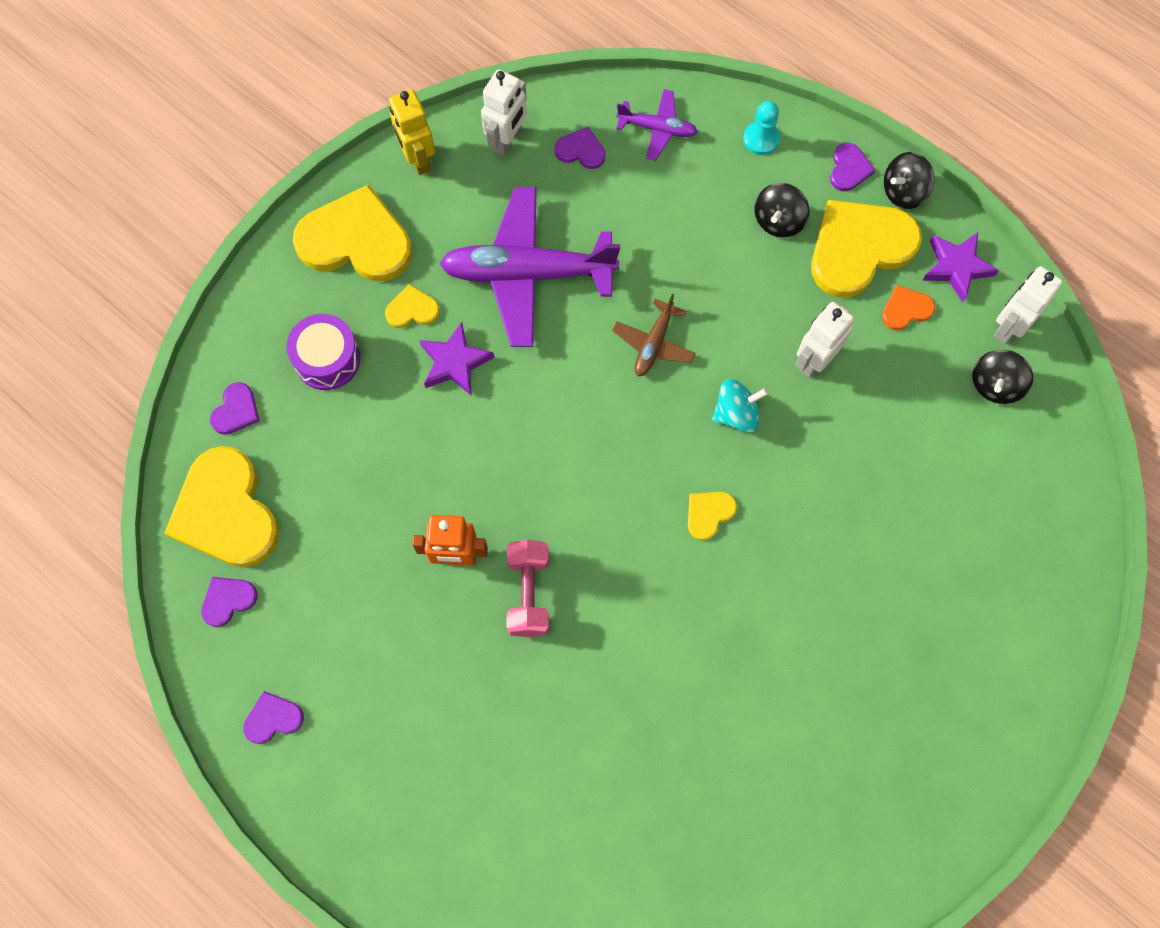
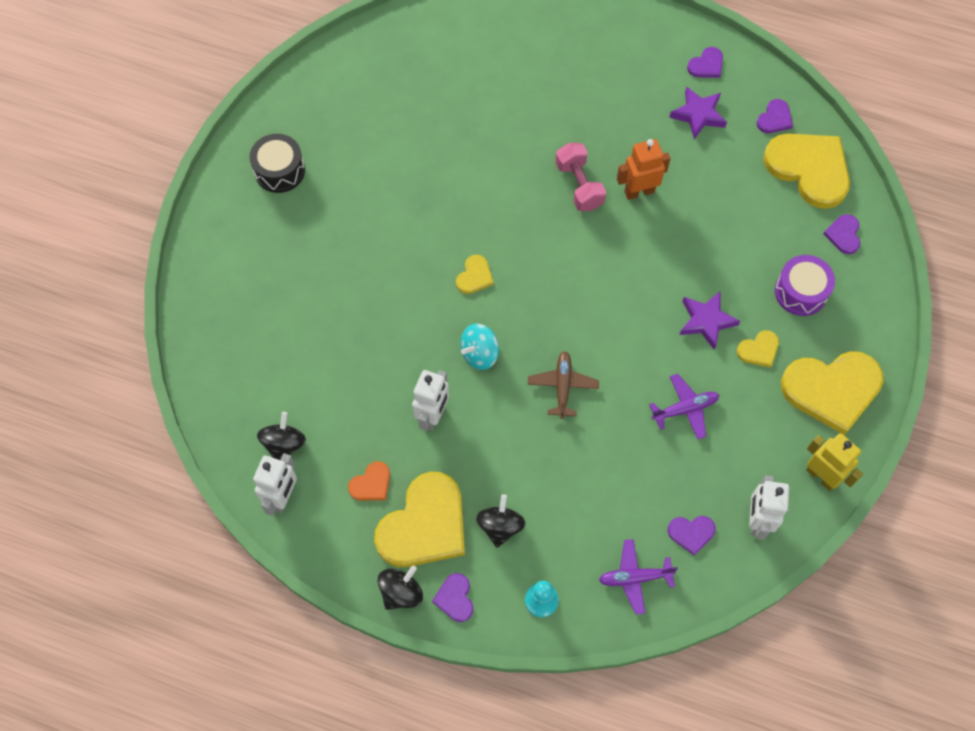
camera: 160 degrees right, 5 degrees down
purple plane [440,187,620,347] -> purple plane [649,374,719,439], size x0.48
purple star [922,233,999,302] -> purple star moved to [669,87,727,139]
none -> black drum [250,134,305,193]

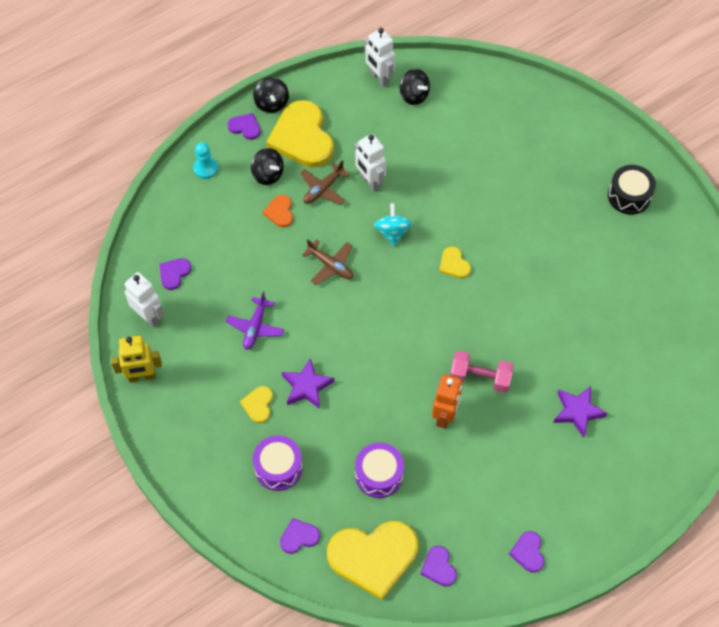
camera: 125 degrees right, 5 degrees down
orange heart [348,461,390,500] -> orange heart moved to [263,195,293,227]
purple plane [599,539,678,615] -> none
purple star [669,87,727,139] -> purple star moved to [553,386,608,438]
yellow heart [781,351,884,435] -> none
purple heart [823,214,860,254] -> purple heart turned 60 degrees counterclockwise [280,518,320,554]
none -> brown plane [300,160,350,205]
none -> purple drum [355,442,404,498]

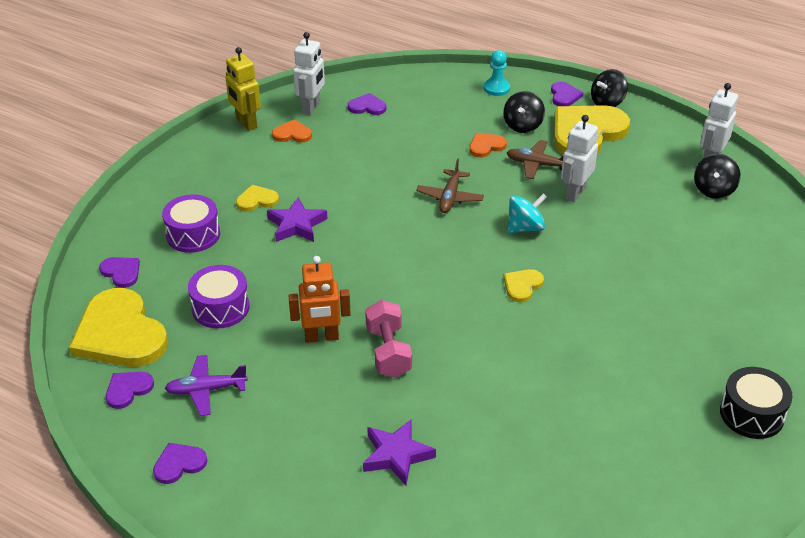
camera: 65 degrees right, 20 degrees down
purple plane [226,291,284,350] -> purple plane moved to [165,355,248,416]
none -> orange heart [272,119,312,143]

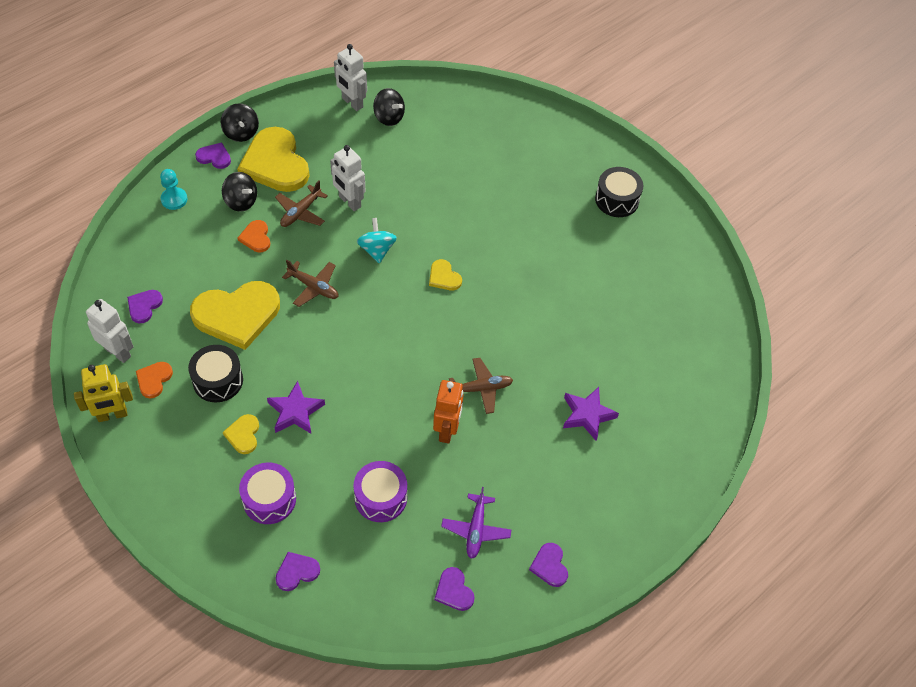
camera: 75 degrees left, 15 degrees up
yellow heart [69,288,168,367] -> yellow heart moved to [190,281,280,350]
pink dumbbell [365,300,412,378] -> brown plane [449,358,513,414]
none -> black drum [188,345,243,402]

